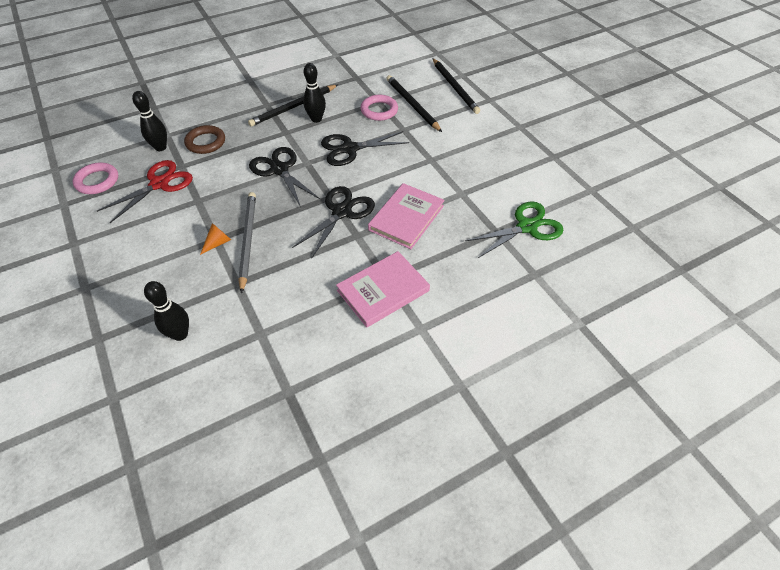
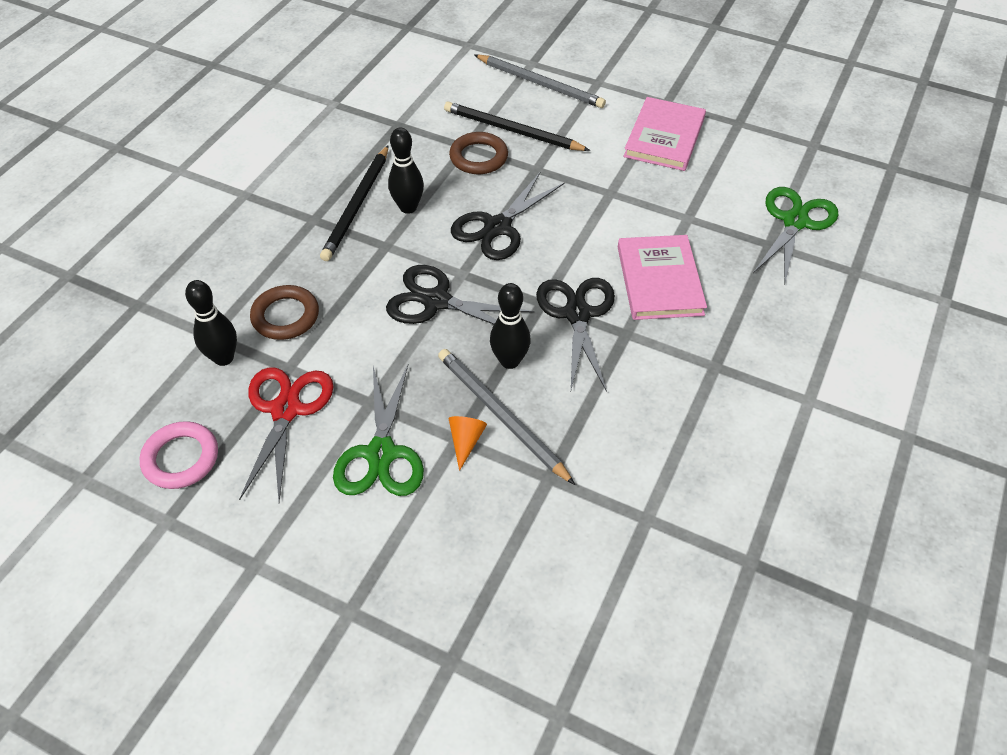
camera: 35 degrees left, 0 degrees up
black bowling pin [144,281,189,341] -> black bowling pin moved to [490,283,531,369]
pink book [336,251,430,327] -> pink book moved to [624,97,706,171]
pink ring [360,95,398,121] -> brown ring [449,132,508,174]
black pencil [432,58,480,114] -> grey pencil [475,54,606,108]
none -> green scissors [333,365,424,496]

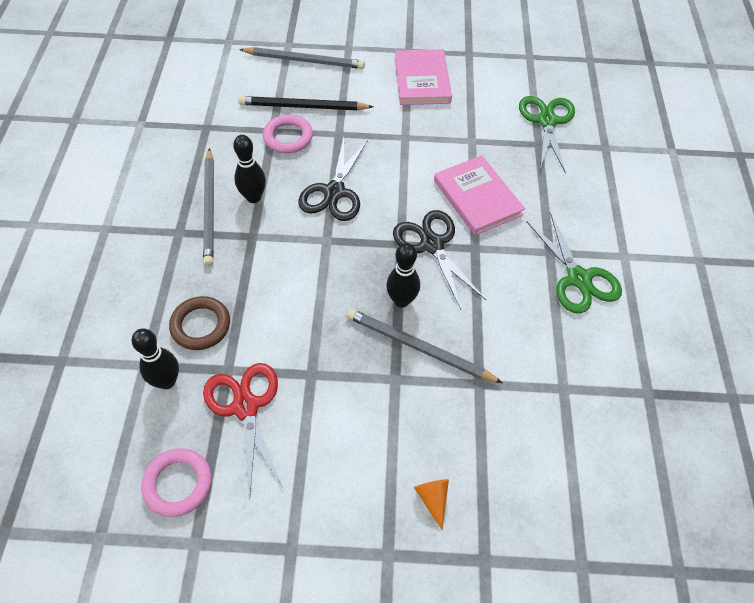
camera: 25 degrees left, 5 degrees up
black pencil [320,146,388,261] -> grey pencil [203,148,214,266]
green scissors [333,365,424,496] -> green scissors moved to [526,212,622,314]
black scissors [386,265,535,325] -> none
orange cone [448,416,487,471] -> orange cone moved to [414,479,449,530]
brown ring [449,132,508,174] -> pink ring [263,114,313,153]

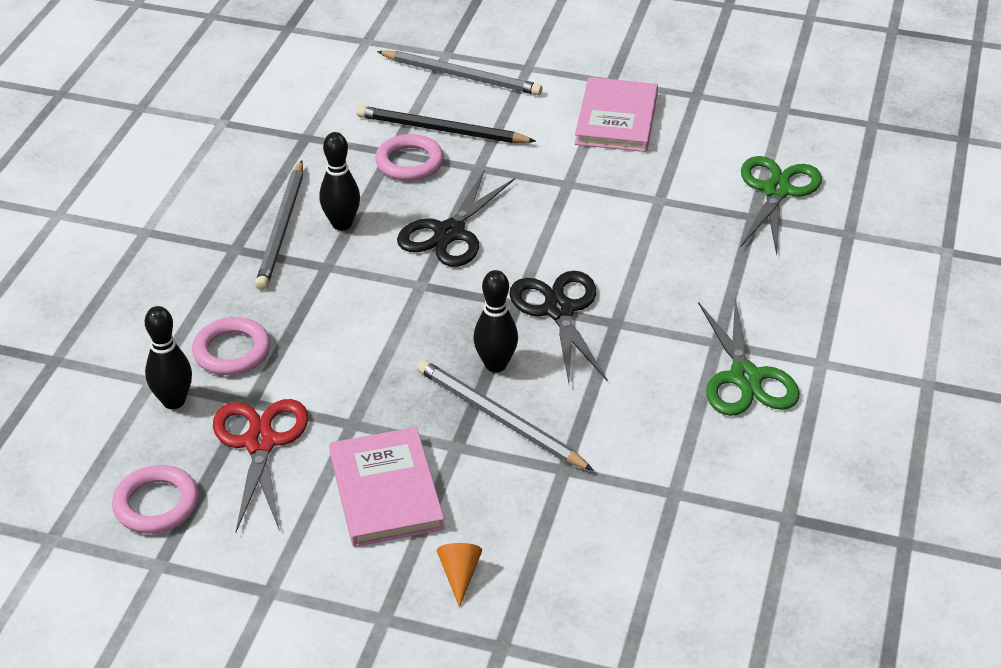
camera: 15 degrees right, 15 degrees down
brown ring [169,296,230,350] -> pink ring [192,317,270,375]
pink book [434,155,525,235] -> pink book moved to [329,427,445,547]

